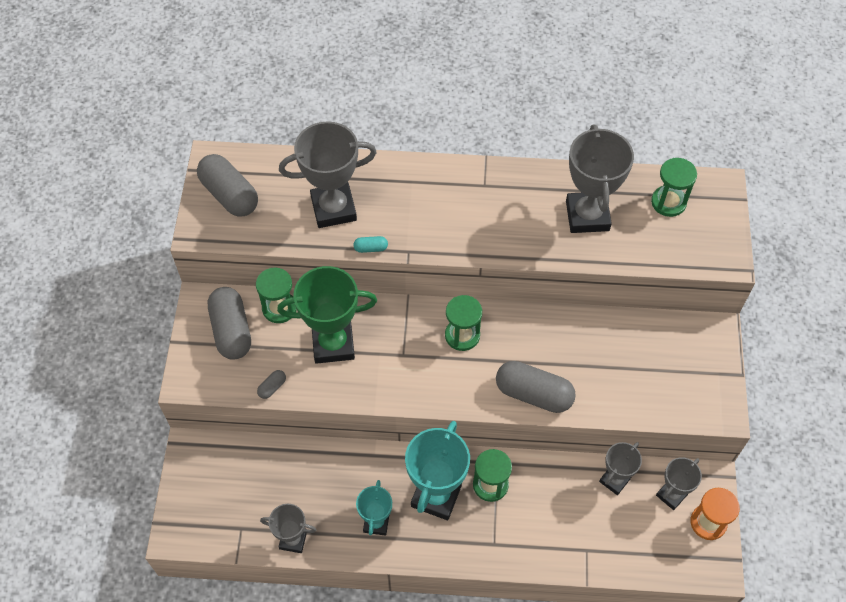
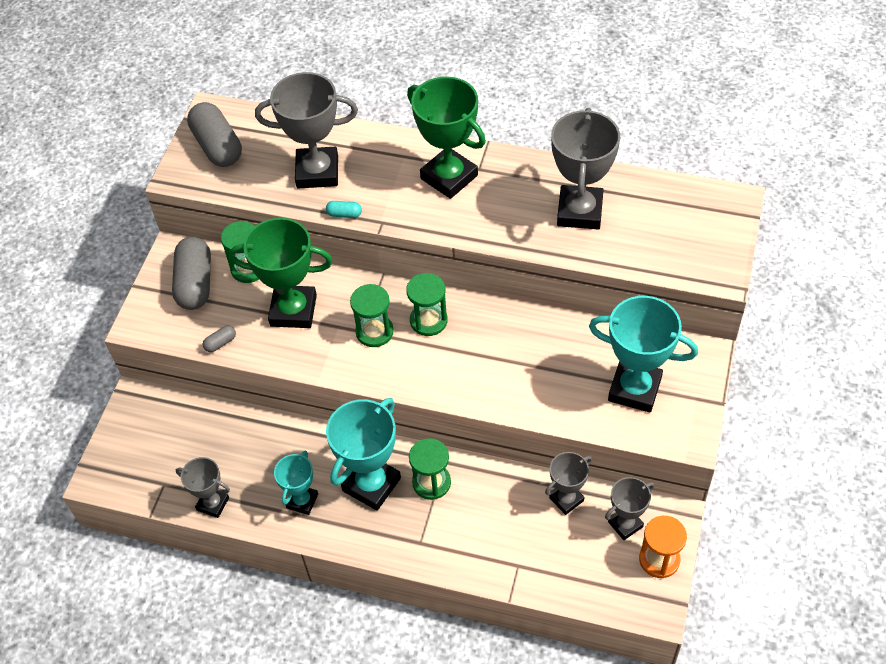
camera: 15 degrees right, 5 degrees down
grey capsule [496,361,576,413] -> none
green hourglass [651,158,697,217] -> green hourglass moved to [350,284,394,347]
none -> green trophy [407,76,486,199]
none -> turquoise trophy [589,296,698,413]

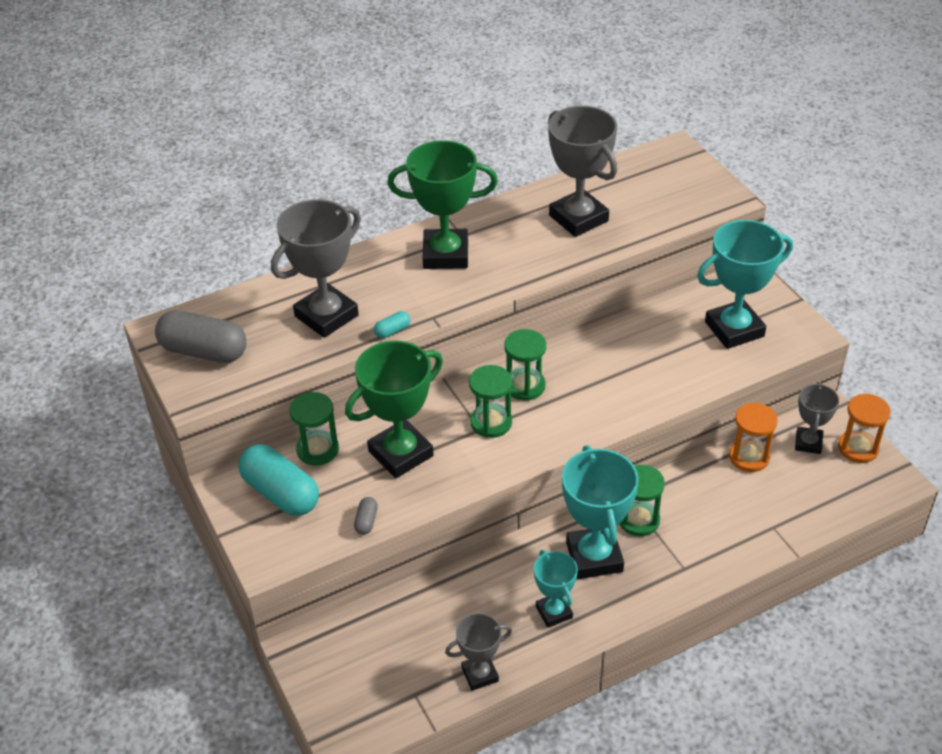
camera: 45 degrees left, 10 degrees down
grey capsule [172,237,211,310] -> turquoise capsule [239,444,319,516]
grey trophy [545,452,592,515] -> orange hourglass [729,402,778,472]

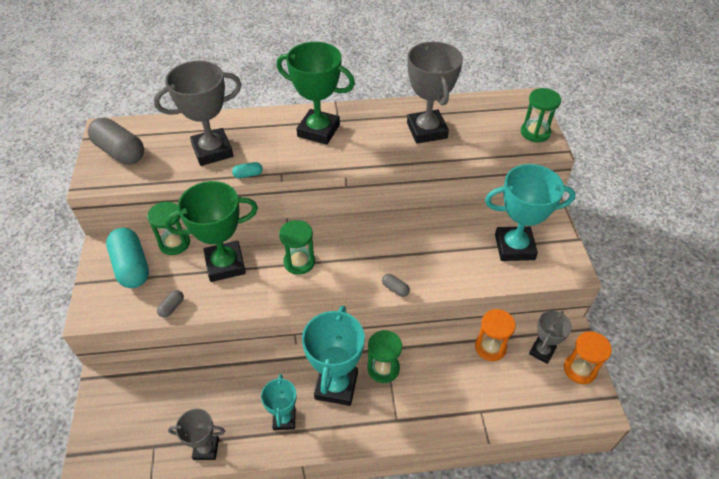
camera: 20 degrees right, 5 degrees up
green hourglass [504,329,546,401] -> green hourglass moved to [521,88,561,142]
none -> grey capsule [382,274,410,297]

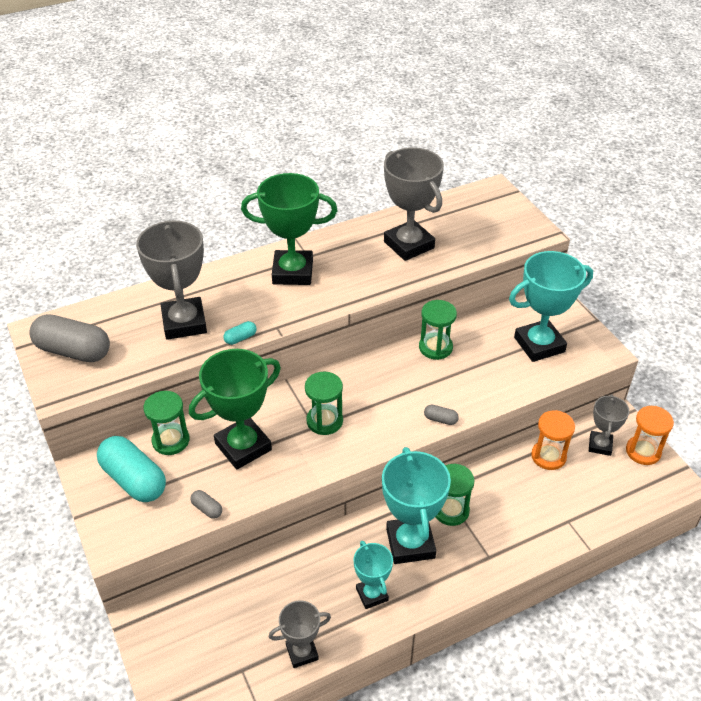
camera: 20 degrees left, 5 degrees down
grey trophy [154,61,242,166] -> grey trophy turned 60 degrees counterclockwise [136,220,207,340]
grey capsule [157,290,184,318] -> grey capsule turned 60 degrees counterclockwise [191,490,222,519]
green hourglass [521,88,561,142] -> green hourglass moved to [419,300,457,360]

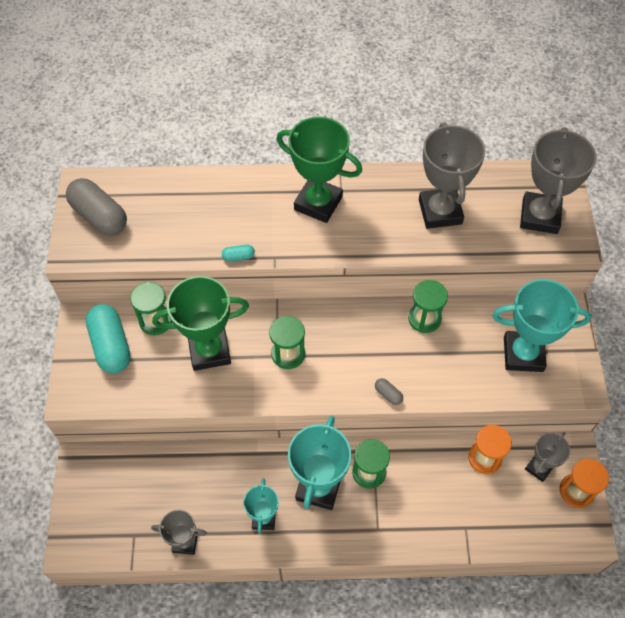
camera: 25 degrees right, 15 degrees up
grey trophy [136,220,207,340] -> grey trophy moved to [520,127,597,234]
grey capsule [191,490,222,519] -> none

